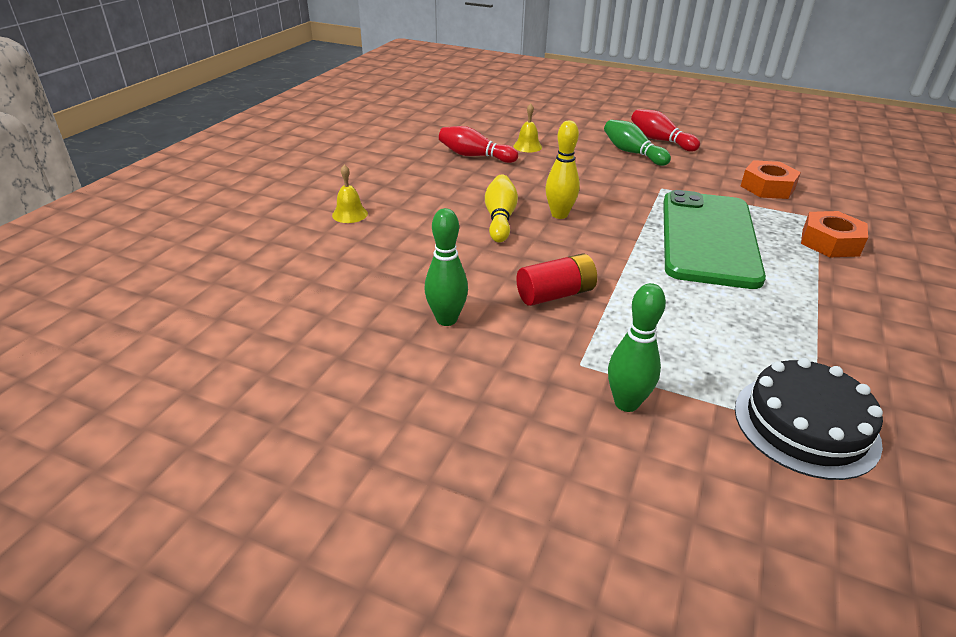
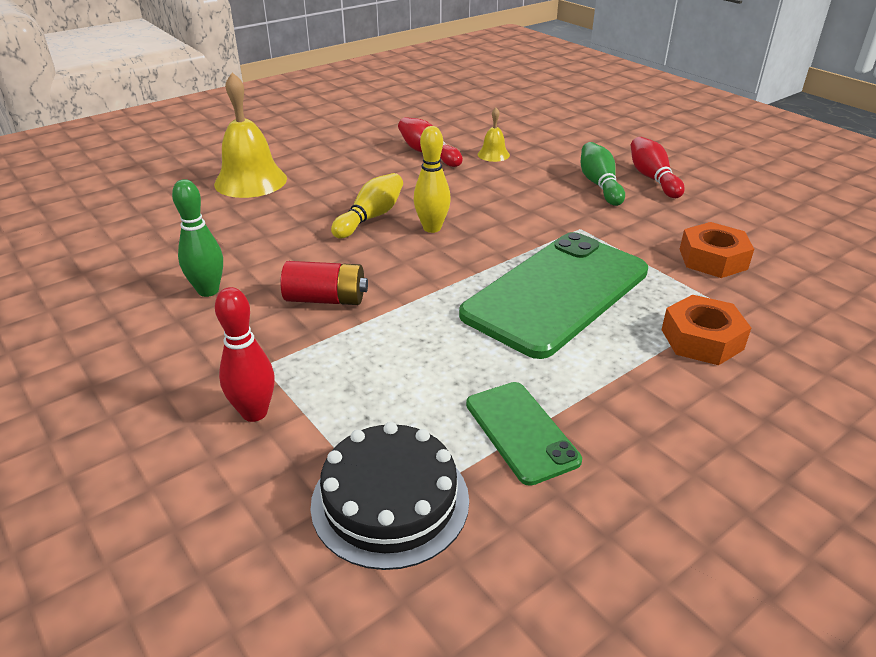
camera: 30 degrees right, 0 degrees up
yellow bell [332,164,368,223] -> yellow bell [214,72,287,198], size x2.07
green bowling pin [608,283,666,412] -> red bowling pin [215,287,275,422]
none -> green phone [466,382,582,486]

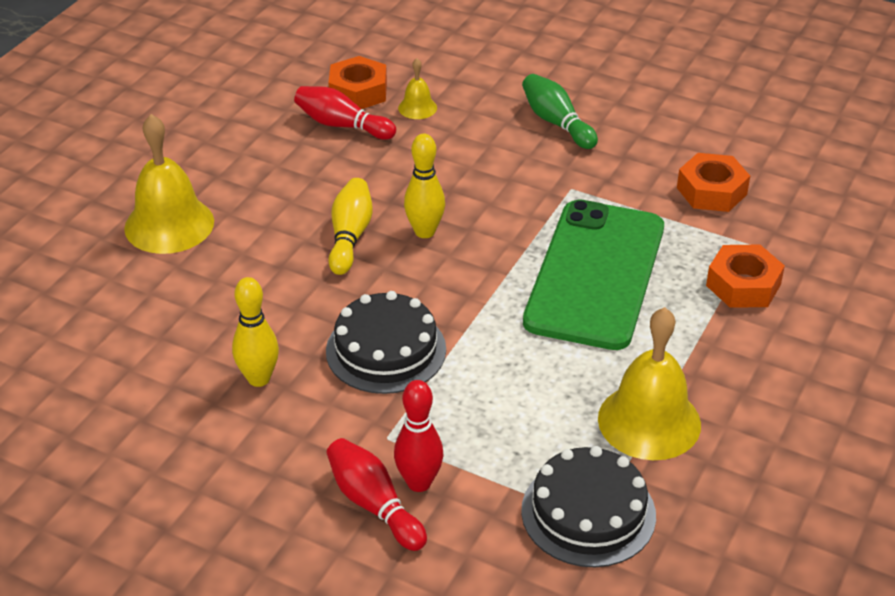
camera: 25 degrees left, 5 degrees up
green bowling pin [172,179,223,297] -> yellow bowling pin [232,277,279,387]
red battery [281,261,368,305] -> black cake [326,291,446,394]
green phone [466,382,582,486] -> yellow bell [598,307,701,460]
red bowling pin [631,137,685,198] -> red bowling pin moved to [326,438,427,551]
none -> orange nut [328,56,387,109]

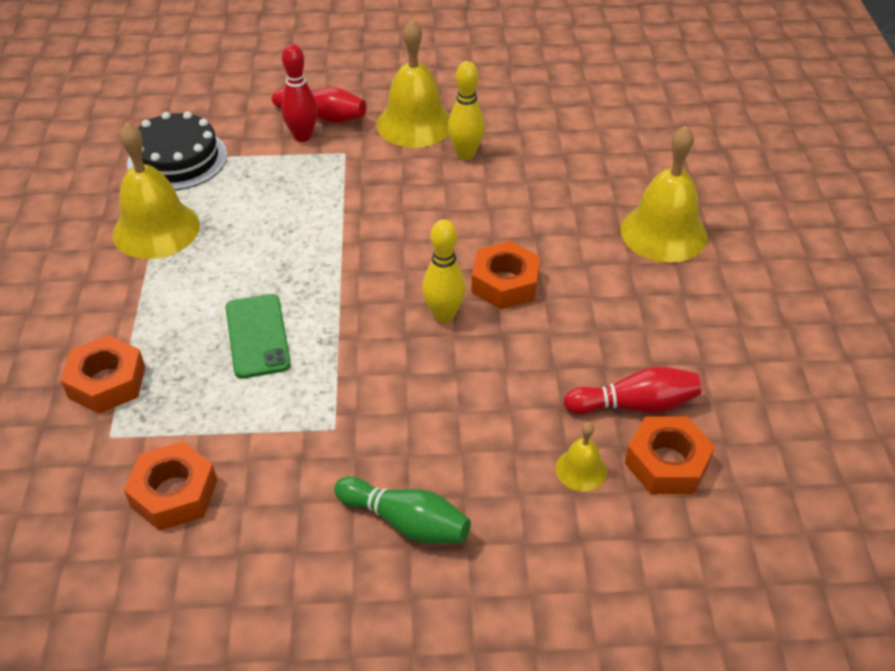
camera: 150 degrees right, 5 degrees up
black cake [326,291,446,394] -> none
yellow bowling pin [328,178,372,275] -> orange nut [471,241,540,309]
green phone [523,200,664,350] -> green phone [226,294,291,379], size x0.51
none -> yellow bell [377,20,450,148]

